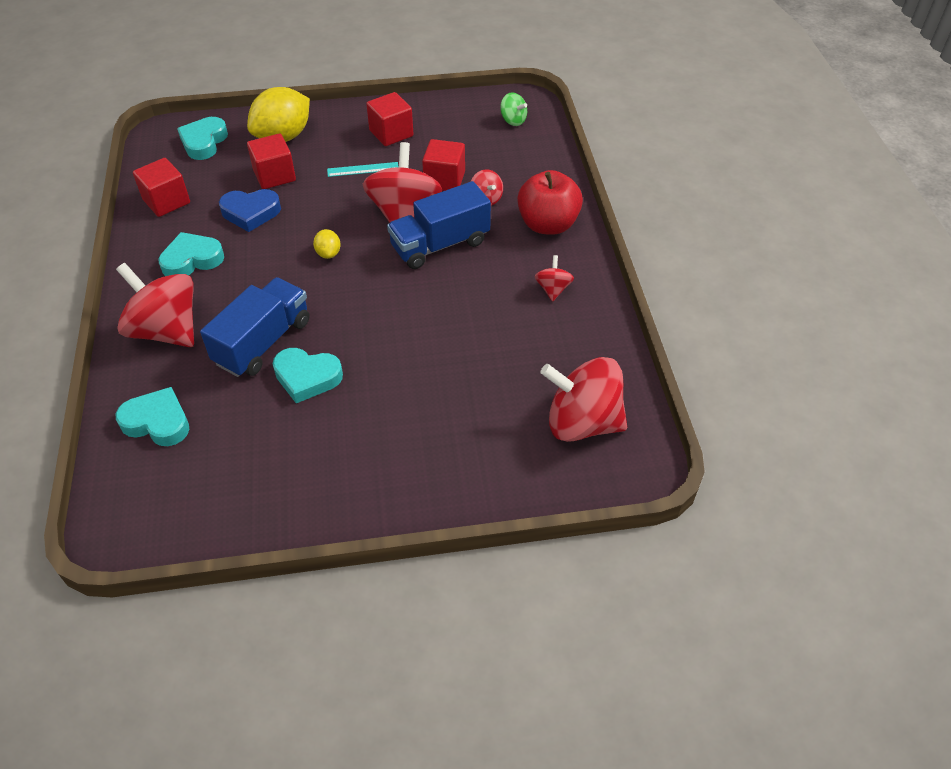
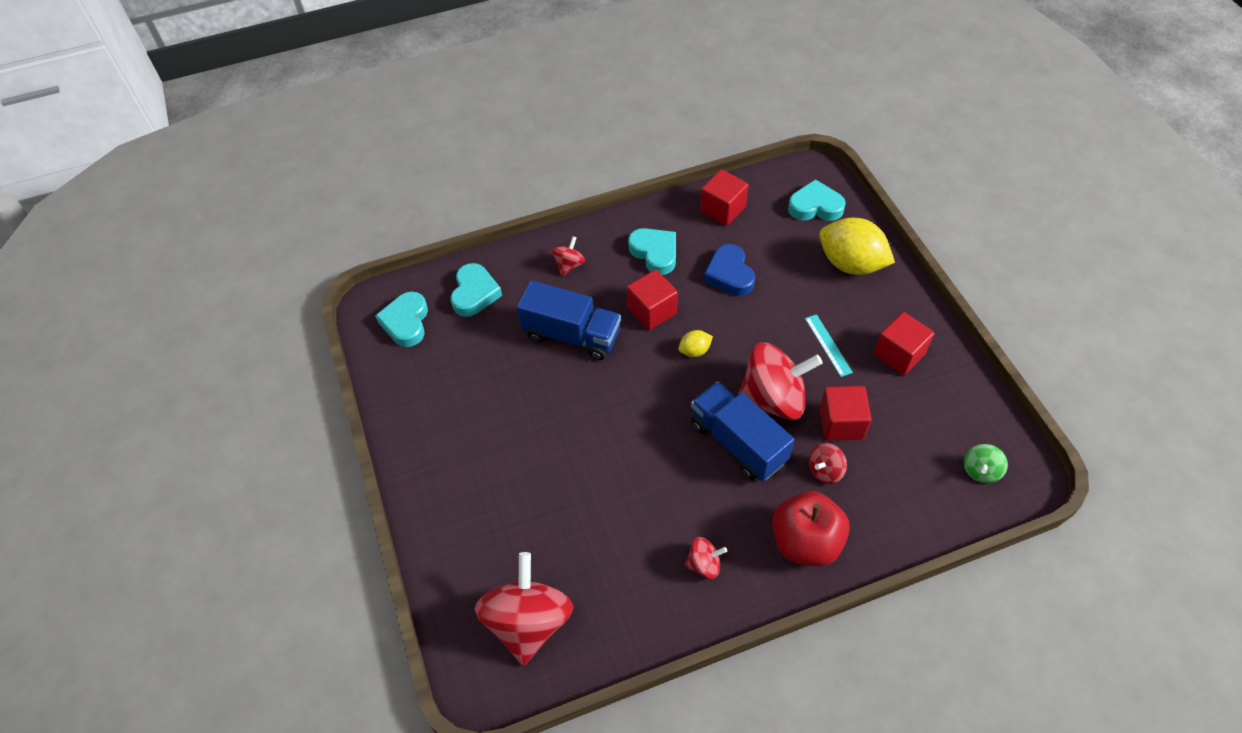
camera: 80 degrees right, 5 degrees up
red spinning top [116,263,194,347] -> red spinning top [552,236,585,276], size x0.47
red cube [247,134,296,189] -> red cube moved to [627,270,678,330]
turquoise heart [273,348,343,403] -> turquoise heart moved to [375,291,428,347]

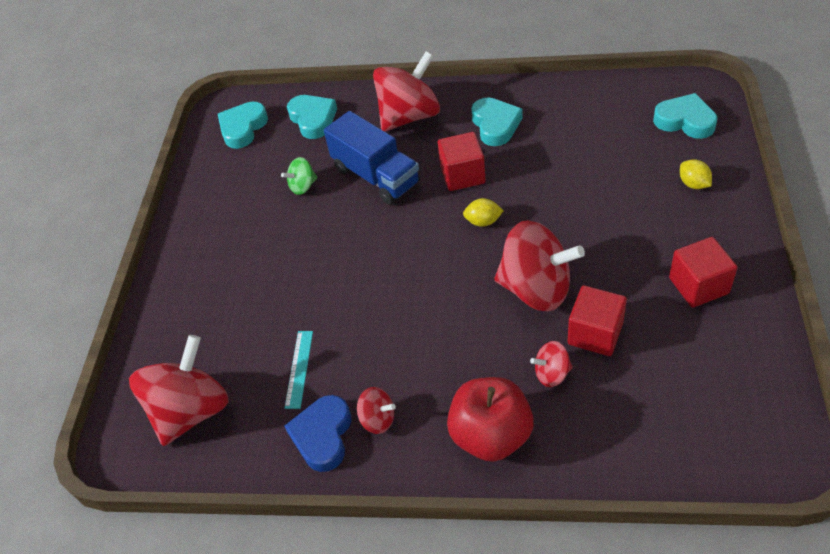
camera: 30 degrees right, 5 degrees down
turquoise heart [451,263,502,317] -> turquoise heart turned 60 degrees counterclockwise [287,95,337,139]
red spinning top [552,236,585,276] -> red spinning top [373,51,440,132], size x2.15
blue truck [691,381,794,481] -> none
red cube [700,169,749,226] -> none
blue heart [704,244,755,296] -> blue heart moved to [285,395,351,472]
turquoise ruler [805,314,853,377] -> turquoise ruler moved to [285,331,313,409]
yellow lemon [819,218,895,275] -> yellow lemon [680,159,712,189], size x0.46
green spinning top [964,444,1008,483] -> green spinning top moved to [281,157,317,195]

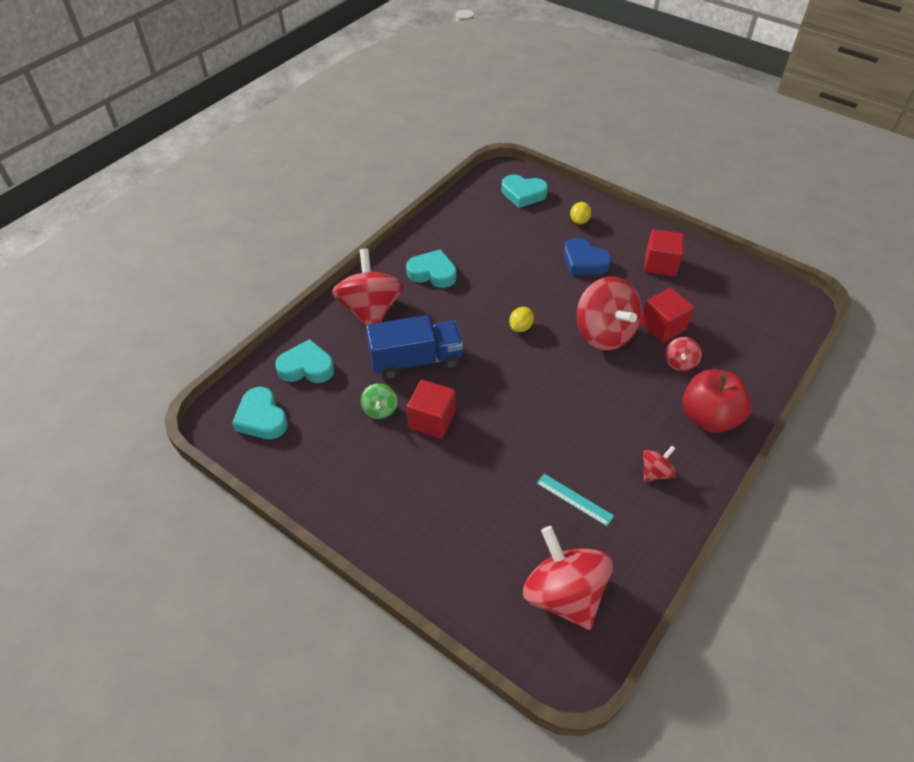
camera: 65 degrees left, 0 degrees up
blue heart [285,395,351,472] -> blue heart moved to [564,238,612,275]
red cube [438,132,486,191] -> red cube moved to [407,380,455,438]
red spinning top [494,220,585,311] -> red spinning top turned 105 degrees clockwise [576,276,642,350]
turquoise heart [653,93,717,139] -> turquoise heart turned 135 degrees counterclockwise [501,175,548,208]
yellow lemon [680,159,712,189] -> yellow lemon turned 75 degrees counterclockwise [570,202,591,225]

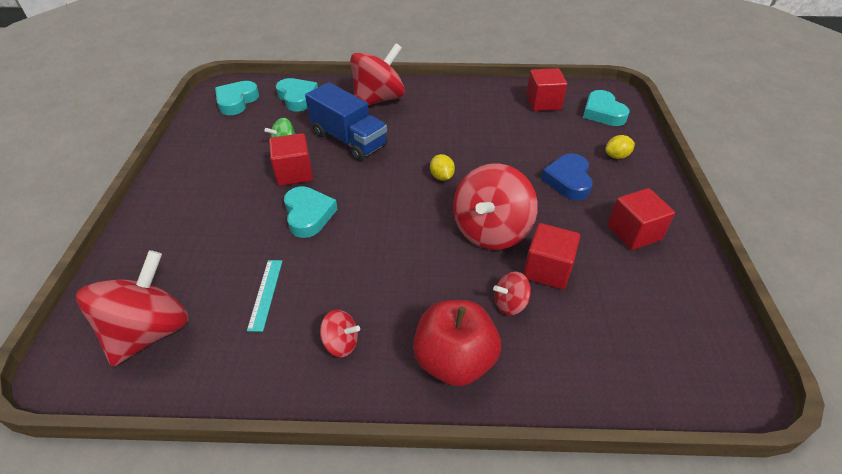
camera: 55 degrees right, 5 degrees down
turquoise heart [406,249,457,288] -> turquoise heart moved to [284,186,338,238]
yellow lemon [509,307,534,332] -> yellow lemon turned 75 degrees clockwise [430,154,455,181]
none -> red cube [526,68,567,111]

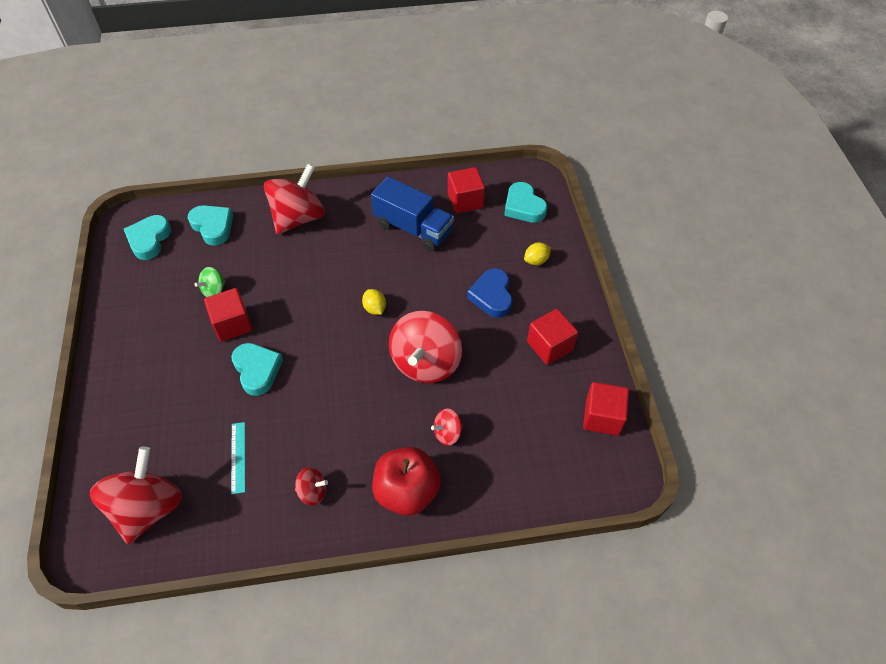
camera: 10 degrees left, 10 degrees up
blue truck [305,82,387,161] -> blue truck moved to [371,176,454,251]
red cube [523,223,580,289] -> red cube moved to [583,382,629,436]

